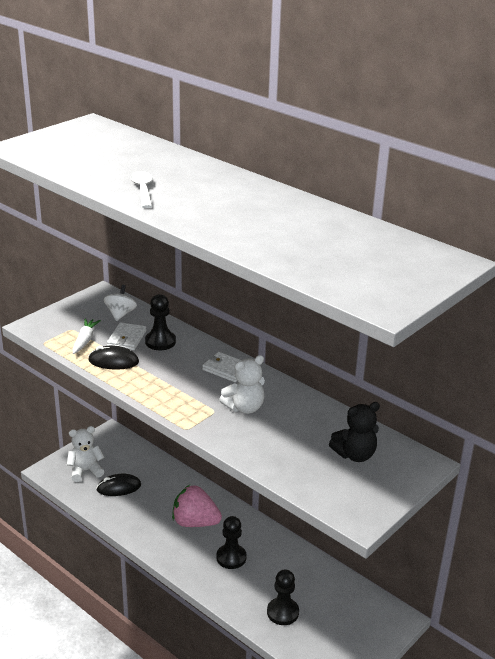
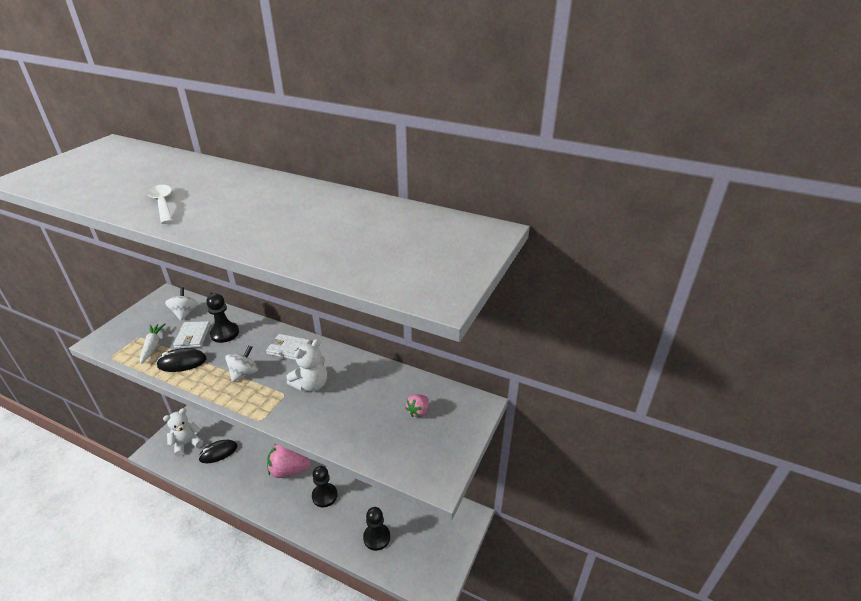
camera: 15 degrees left, 5 degrees up
black teddy bear [329,402,380,462] -> pink strawberry [405,395,429,417]
none -> white spinning top [225,345,258,382]

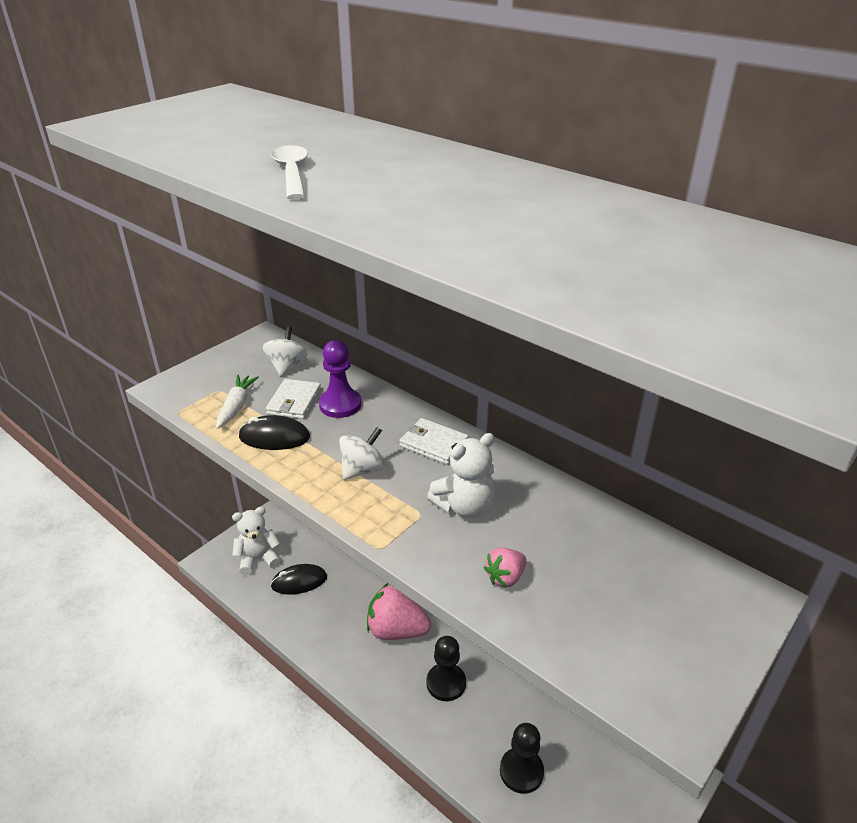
camera: 15 degrees right, 0 degrees up
black pawn [206,293,239,343] -> purple pawn [319,340,361,418]
pink strawberry [405,395,429,417] -> pink strawberry moved to [484,548,527,588]

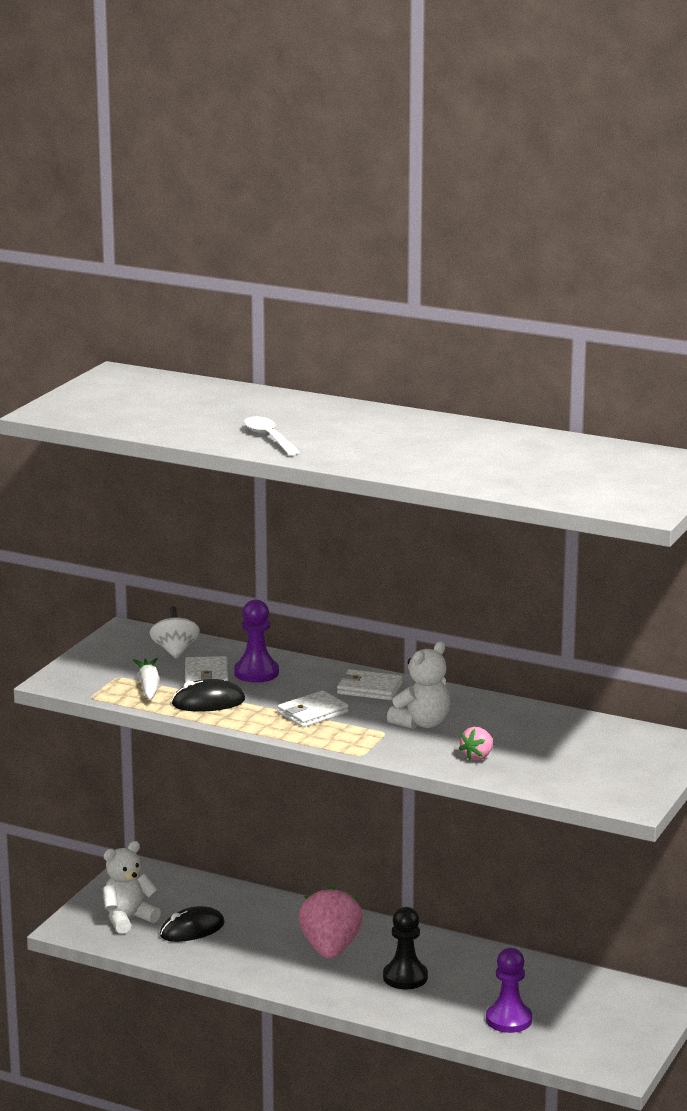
camera: 15 degrees left, 15 degrees down
white spinning top [339,427,385,480] -> white wallet [277,690,349,727]
pink strawberry [367,583,431,640] -> pink strawberry turned 90 degrees clockwise [299,886,363,958]
black pawn [500,723,544,794] -> purple pawn [486,948,532,1033]

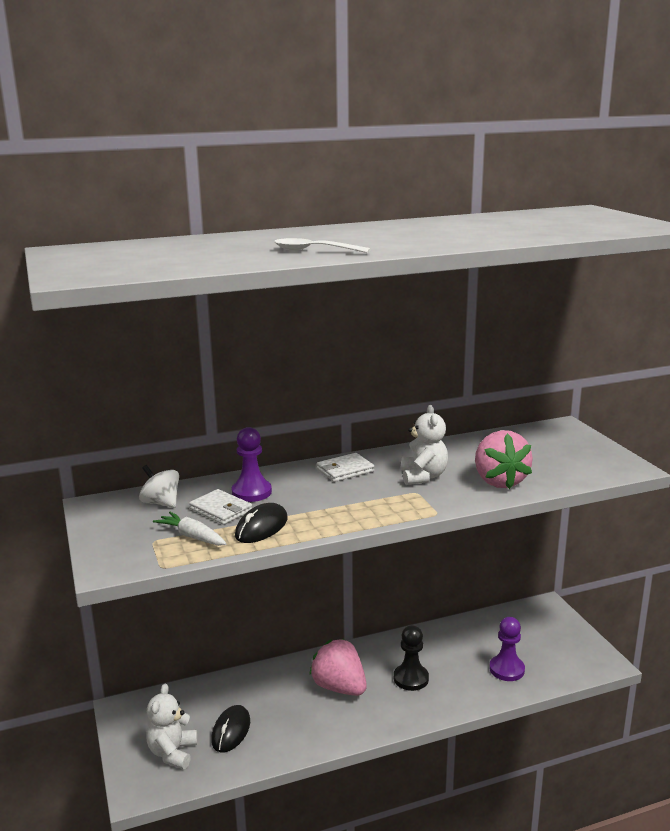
camera: 45 degrees left, 0 degrees up
white wallet [277,690,349,727] -> none
pink strawberry [459,727,493,761] -> pink strawberry [475,430,533,489], size x2.06

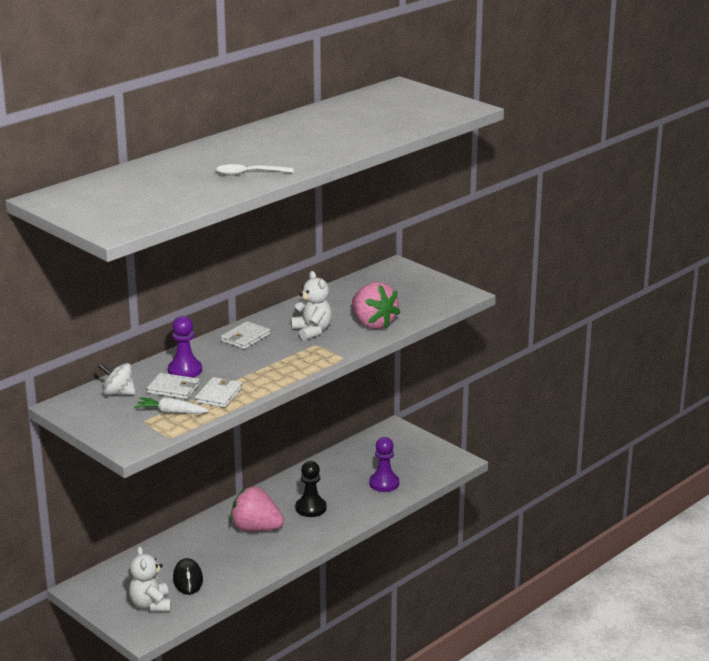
camera: 25 degrees left, 5 degrees up
black mouse [235,503,288,543] -> white wallet [195,377,242,408]

